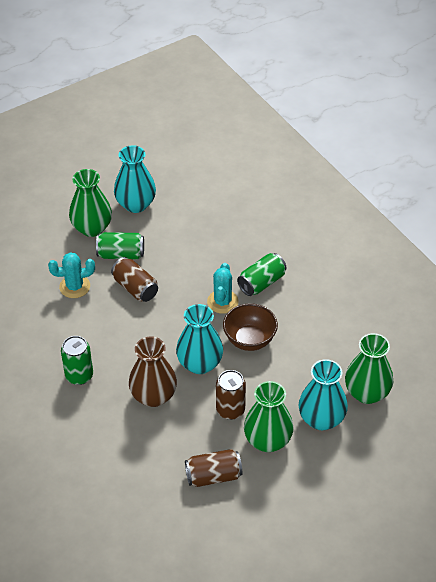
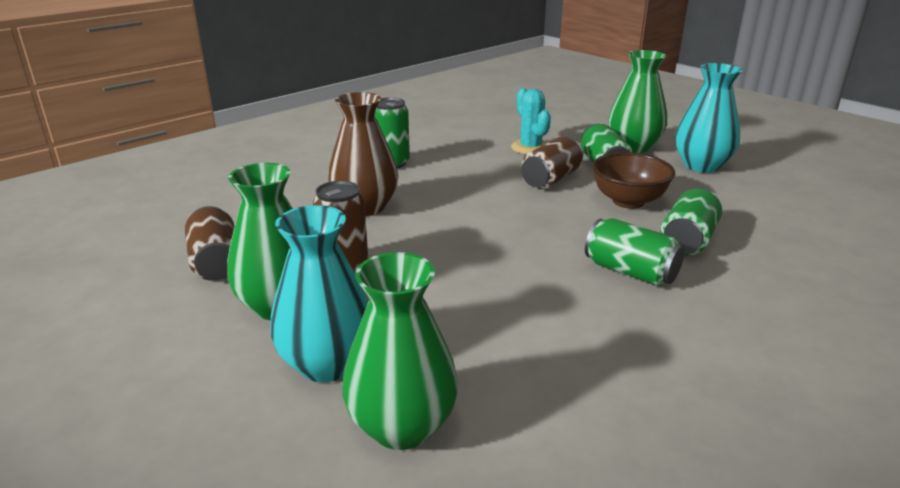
camera: 80 degrees right, 20 degrees down
turquoise vase [176,304,223,374] -> none
turquoise cactus [207,263,238,314] -> none
brown bowl [223,303,278,351] -> brown bowl moved to [592,152,675,209]
none -> green can [660,188,722,256]

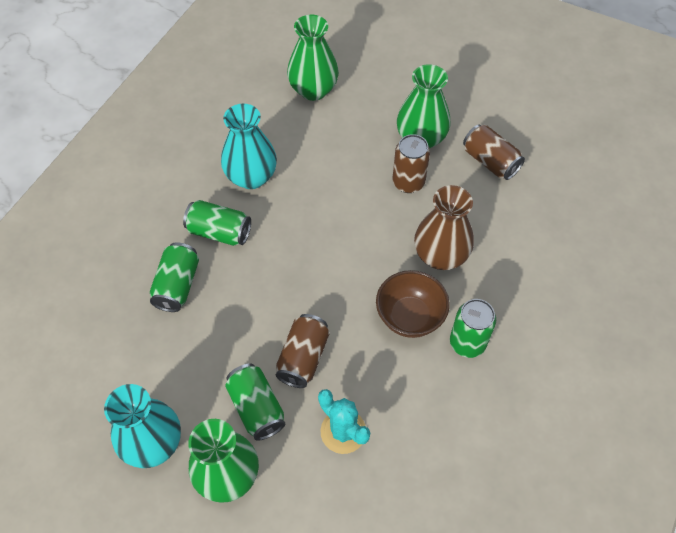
camera: 160 degrees right, 30 degrees up
turquoise vase [270,205,369,382] -> turquoise vase moved to [221,104,277,189]
brown bowl [592,152,675,209] -> brown bowl moved to [376,270,450,338]

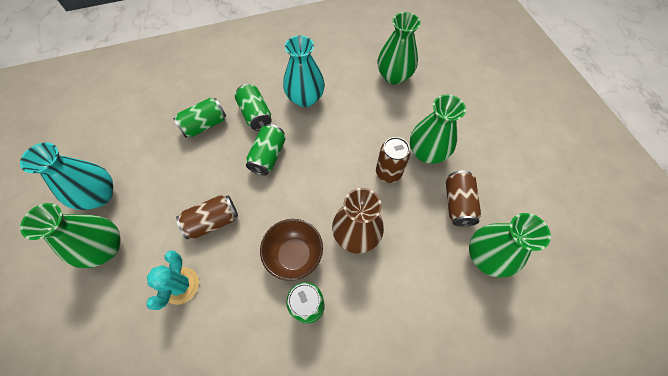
camera: 45 degrees right, 5 degrees up
green can [225,363,285,441] -> green can moved to [246,124,286,176]
none -> green vase [469,213,551,277]

